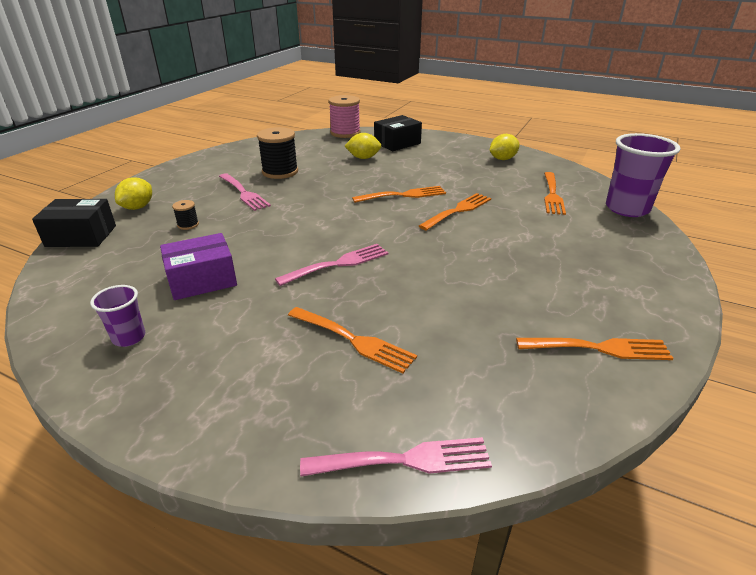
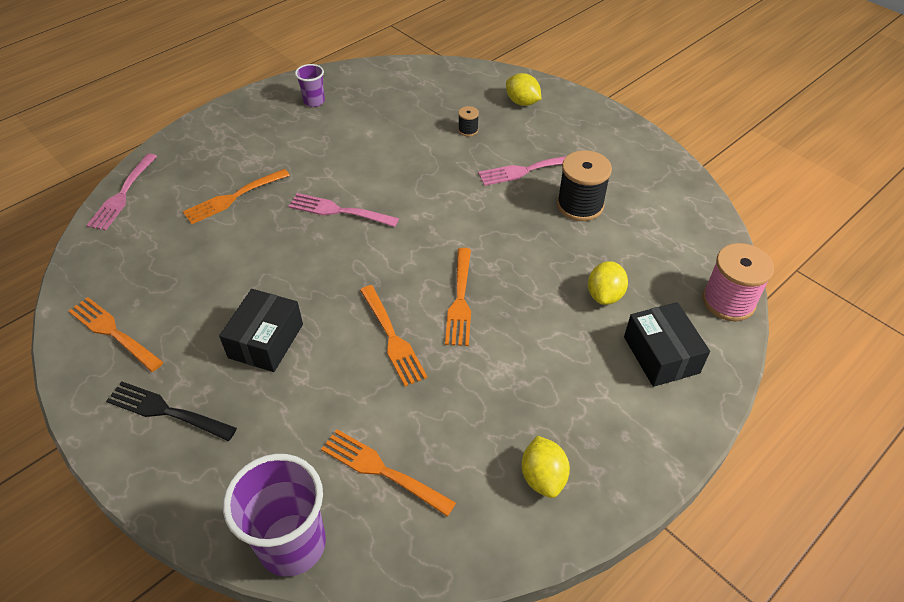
camera: 110 degrees right, 15 degrees up
black box [32,199,116,247] -> black box moved to [219,289,303,372]
purple box [160,233,237,300] -> none
pink fork [275,244,388,286] -> pink fork turned 120 degrees clockwise [289,193,399,227]
orange fork [516,338,674,360] -> orange fork turned 105 degrees clockwise [68,297,163,372]
none -> black fork [106,382,237,441]

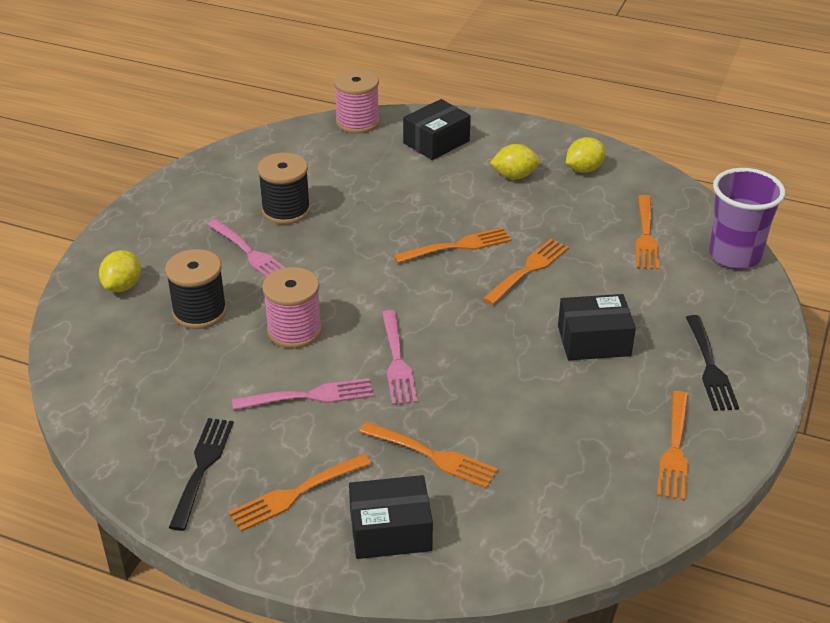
camera: 115 degrees left, 10 degrees down
pink fork [86,153,157,230] -> pink fork moved to [232,378,373,410]
purple cup [295,64,325,107] -> black fork [169,418,234,531]
black spool [458,106,479,136] -> black spool [165,249,227,329], size x2.11
yellow lemon [588,261,628,305] -> yellow lemon moved to [490,144,540,179]
none -> orange fork [228,454,371,532]
none -> pink spool [262,267,322,348]
none -> black box [349,475,433,559]

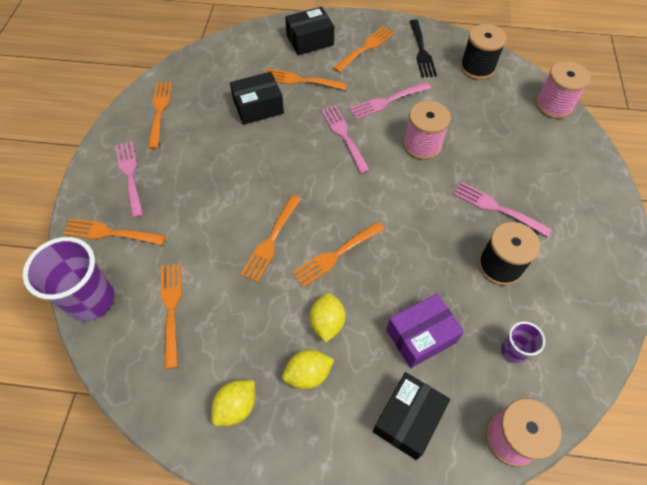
camera: 165 degrees right, 20 degrees up
yellow lemon [99,250,141,292] -> yellow lemon moved to [310,293,345,342]
black spool [165,249,227,329] -> black spool moved to [460,24,507,80]
black box [558,294,636,360] -> black box moved to [230,72,284,125]
black fork [686,315,739,411] -> pink fork [115,141,143,218]
none -> orange fork [63,218,166,245]
none -> purple box [386,293,464,368]
none -> purple cup [501,321,545,363]
none -> pink spool [536,61,591,119]

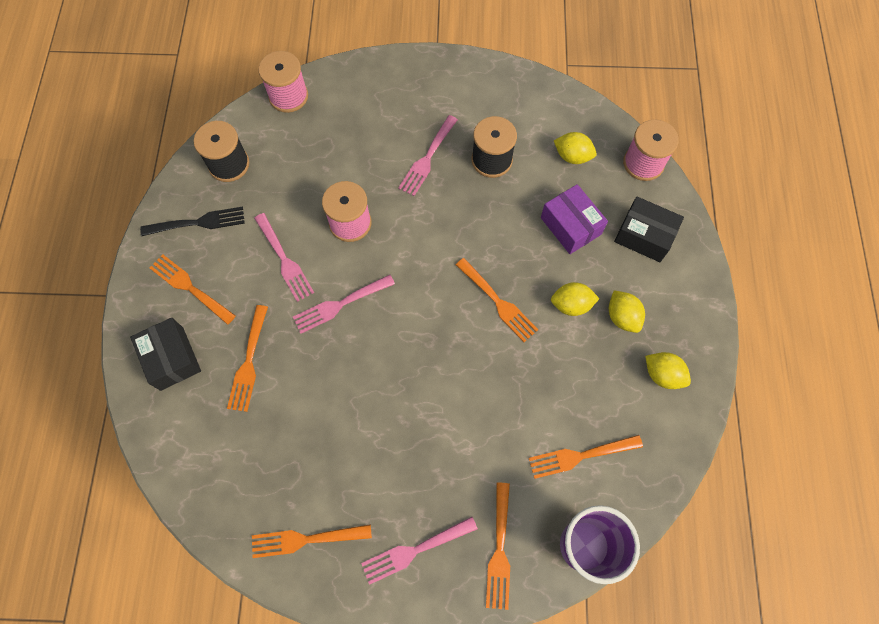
camera: 95 degrees left, 10 degrees up
black box [230,72,284,125] -> none
orange fork [240,195,301,283] -> none
purple cup [501,321,545,363] -> yellow lemon [554,132,597,164]

